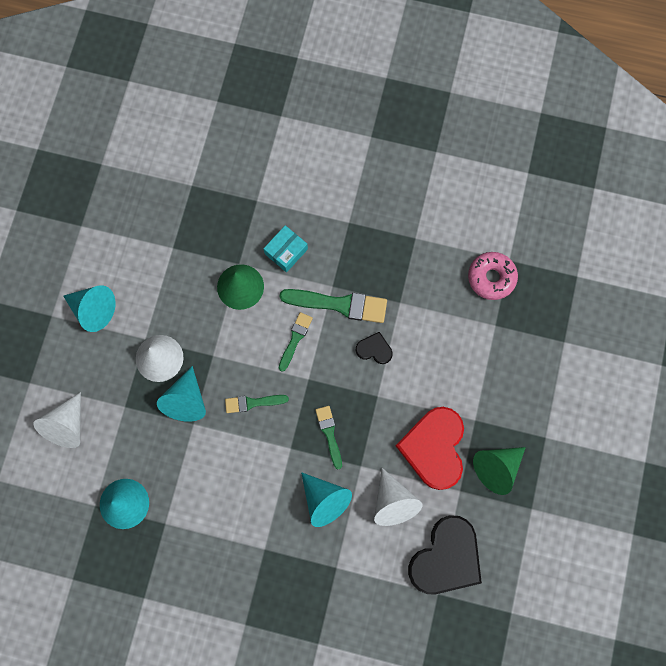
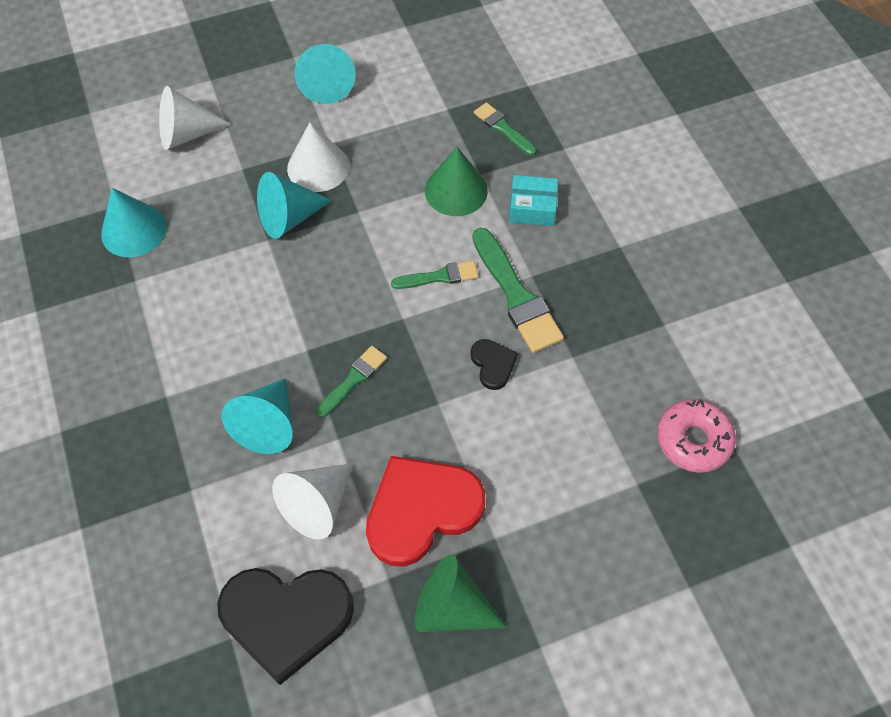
camera: 55 degrees right, 15 degrees down
green brush [225,395,289,413] -> green brush moved to [474,102,536,156]

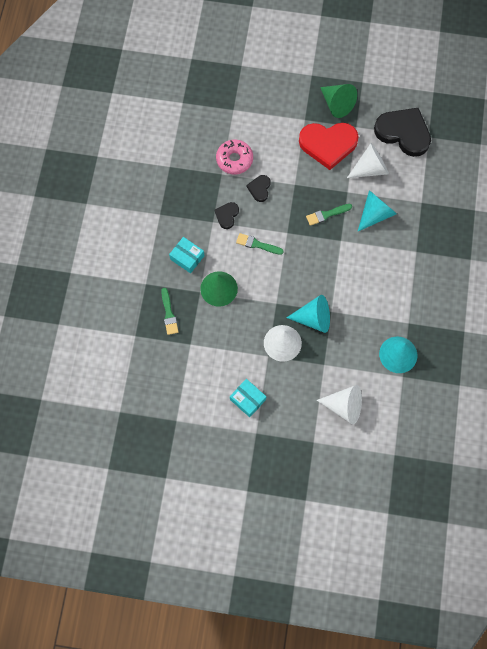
camera: 150 degrees left, 10 degrees up
turquoise cone [295,44,356,104] -> turquoise box [230,379,266,417]
green brush [472,228,564,353] -> black heart [214,202,239,229]
pink donut [657,399,736,473] -> pink donut moved to [216,140,253,174]

